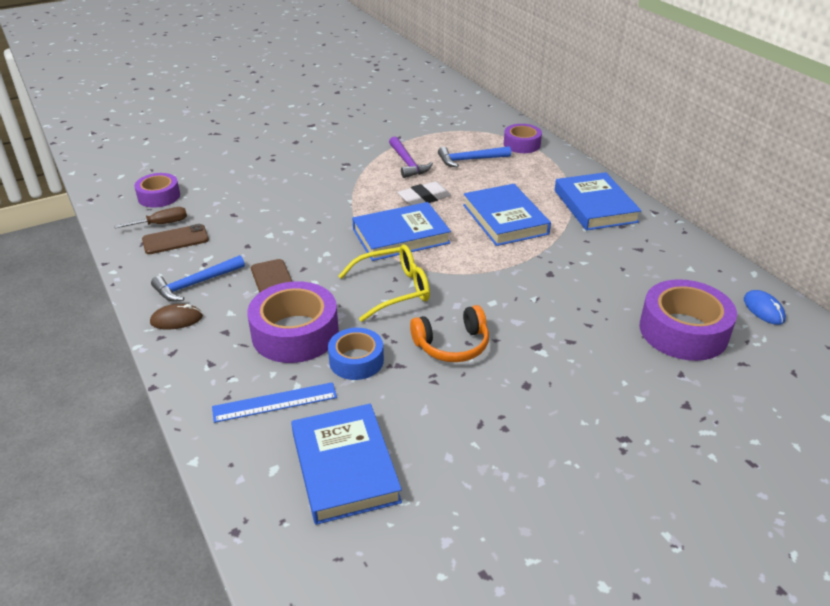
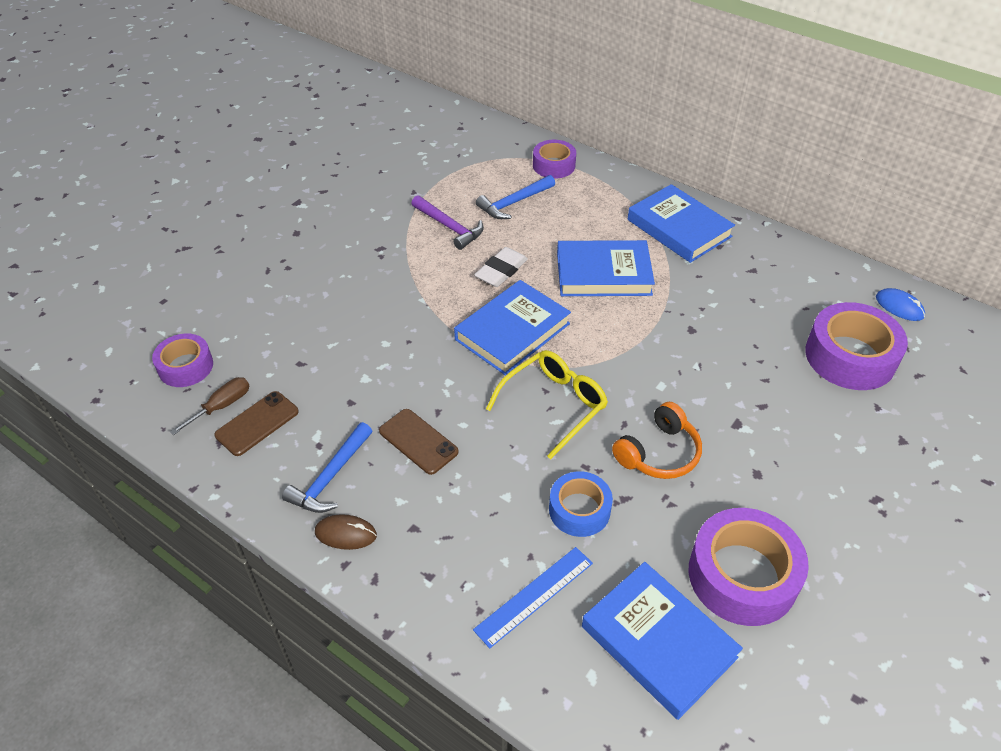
camera: 25 degrees left, 10 degrees up
brown mouse [150,304,203,329] -> brown mouse turned 45 degrees clockwise [315,514,377,550]
purple tape [247,281,339,363] -> purple tape moved to [689,508,809,626]
blue book [463,184,551,246] -> blue book turned 45 degrees counterclockwise [557,240,655,296]

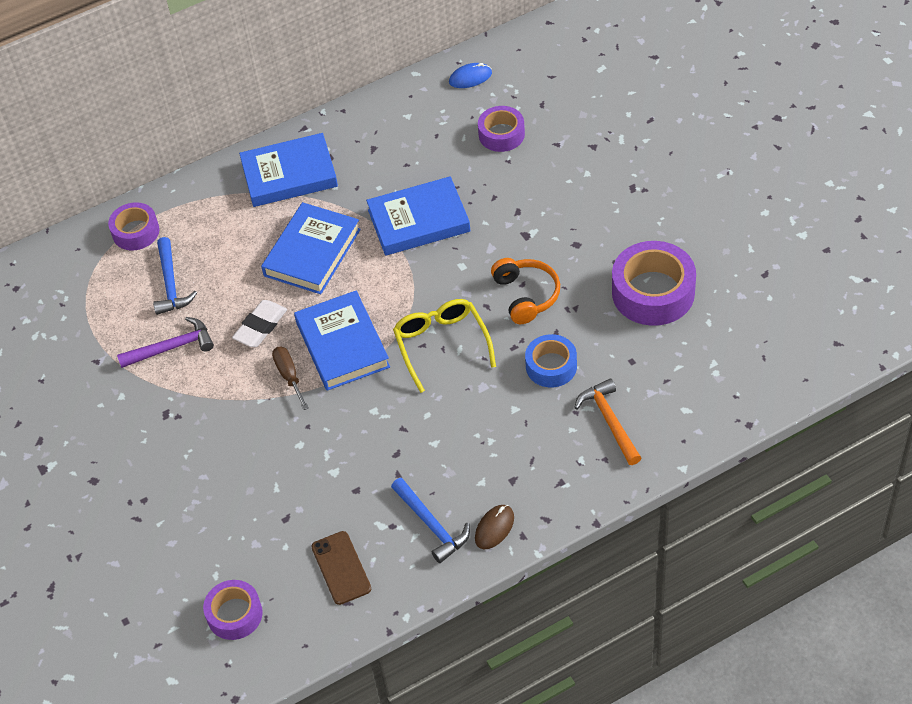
camera: 60 degrees left, 5 degrees up
brown screwdriver [170,377,250,435] -> brown screwdriver moved to [272,347,309,410]
brown phone [379,409,459,475] -> none
blue ruler [473,547,593,649] -> orange hammer [574,378,641,465]
white eraser [474,247,528,287] -> white eraser turned 60 degrees clockwise [232,300,287,347]
blue book [582,562,743,720] -> blue book moved to [366,176,470,256]
purple tape [805,302,908,390] -> purple tape [478,106,525,152], size x0.60

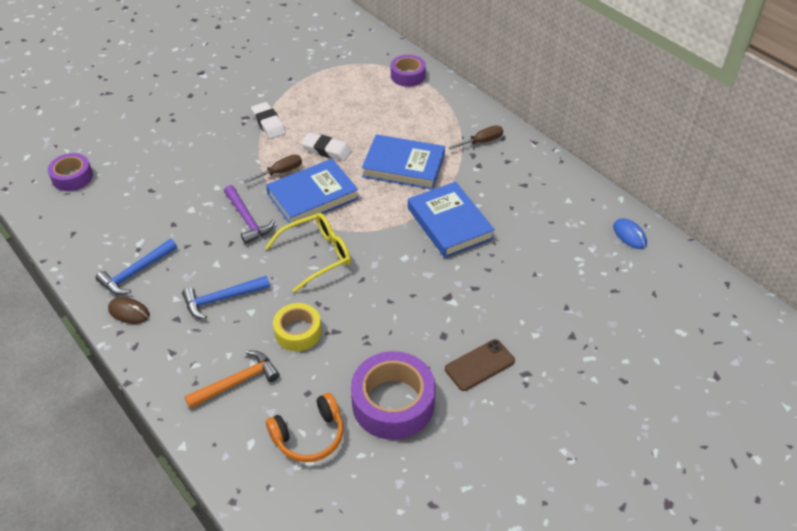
camera: 75 degrees right, 5 degrees down
purple hammer [117,317,214,368] -> purple hammer moved to [224,185,275,244]
blue hammer [153,237,197,315] -> blue hammer moved to [182,276,270,319]
blue book [239,133,338,207] -> brown screwdriver [449,125,503,149]
brown phone [311,531,371,605] -> brown phone moved to [445,339,515,391]
purple tape [478,106,525,152] -> none
orange headphones [491,258,560,324] -> orange headphones moved to [266,393,344,462]
blue tape [525,334,577,387] -> yellow tape [273,303,322,351]
none -> white eraser [251,102,286,139]

